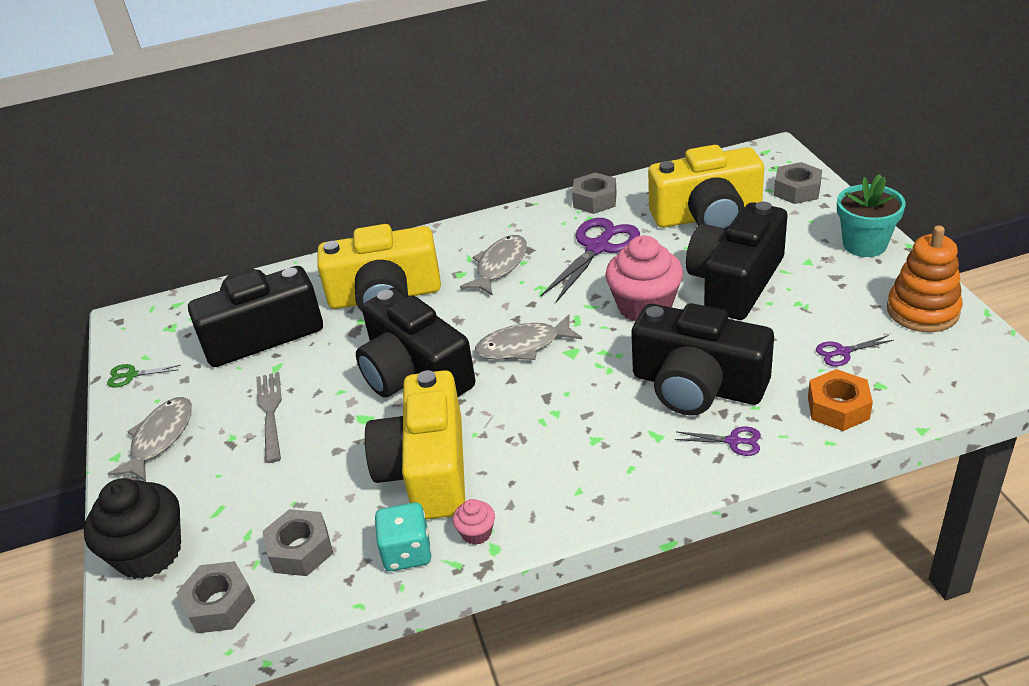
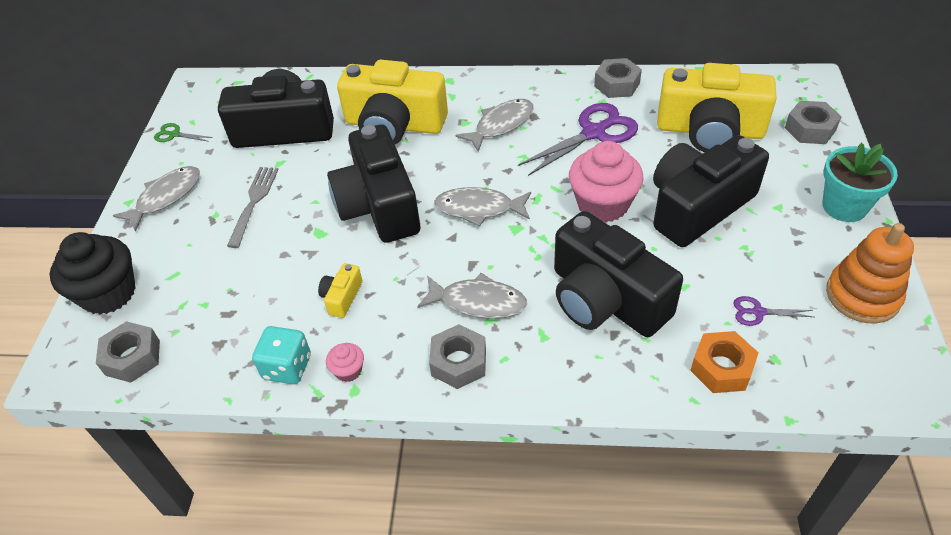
camera: 20 degrees right, 10 degrees up
grey nut [263,509,333,576] -> grey nut moved to [429,324,486,389]
yellow camera [365,370,465,519] -> yellow camera [318,263,362,318], size x0.41
purple scissors [675,426,761,456] -> none
none -> grey fish [417,273,527,319]

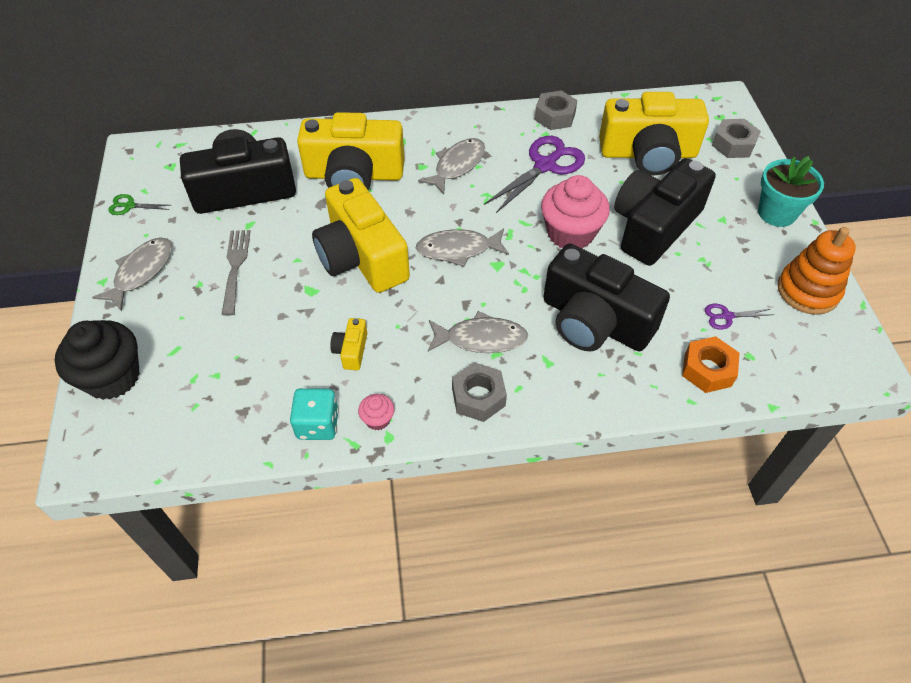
camera: 15 degrees left, 5 degrees up
grey nut [96,321,160,383] -> none
black camera [327,124,420,243] -> yellow camera [312,178,410,293]

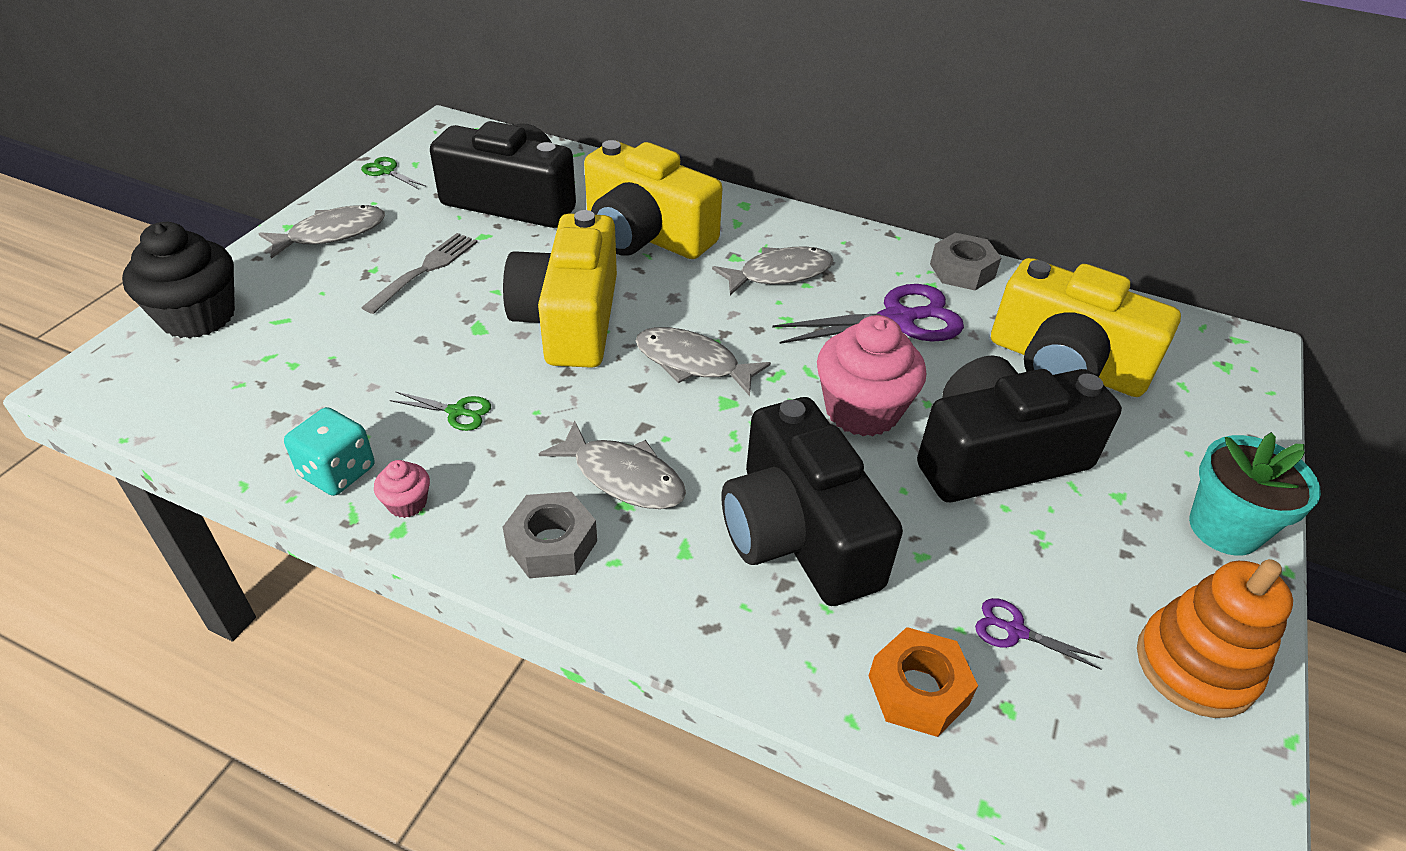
camera: 30 degrees right, 10 degrees down
yellow camera [330,318,367,370] -> green scissors [390,391,491,431]
grey nut [712,119,761,158] -> none

